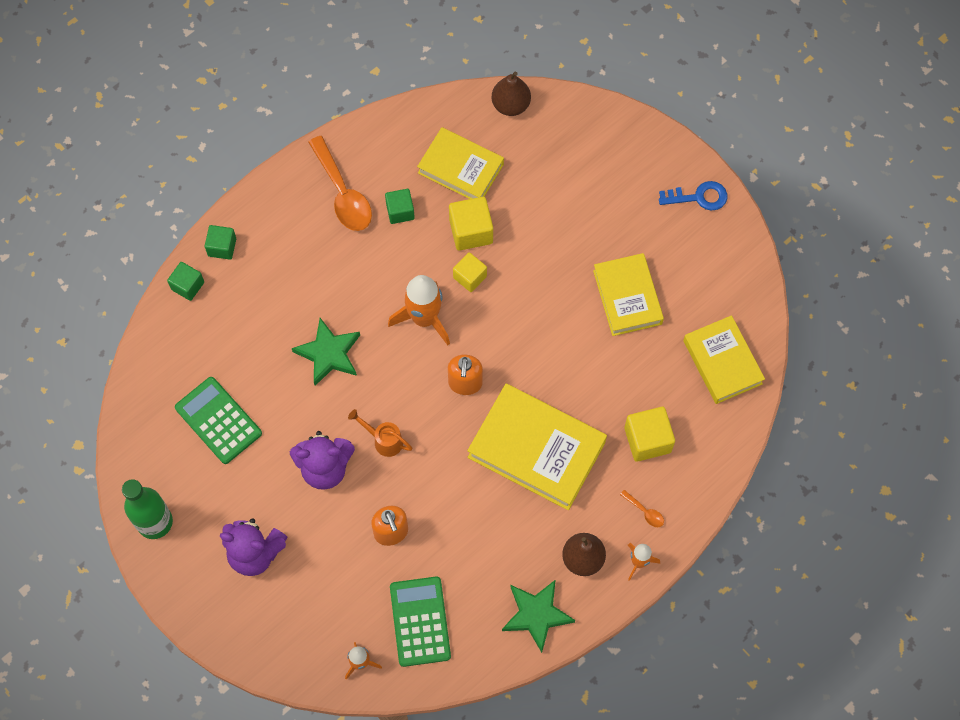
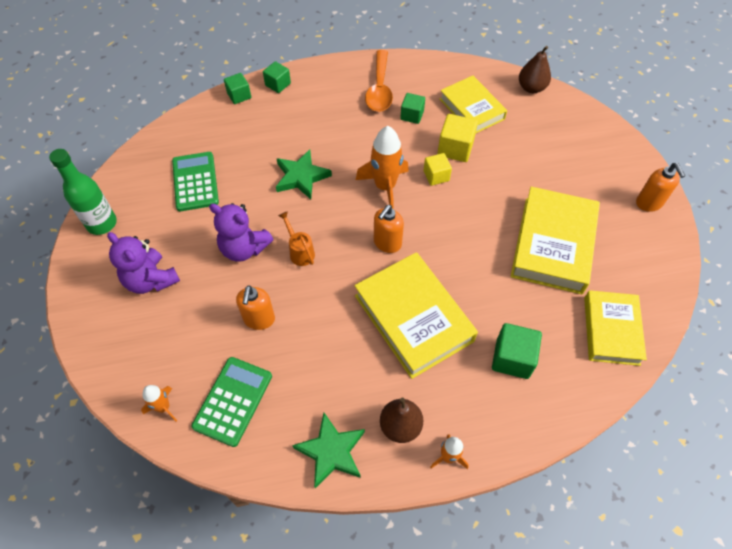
camera: 30 degrees right, 10 degrees down
yellow book [593,253,664,336] -> yellow book [511,186,600,294], size x1.51
orange spoon [620,490,664,527] -> none
yellow cube [624,407,675,462] -> green cube [492,323,542,379]
blue key [659,181,727,210] -> orange soap dispenser [636,163,685,212]

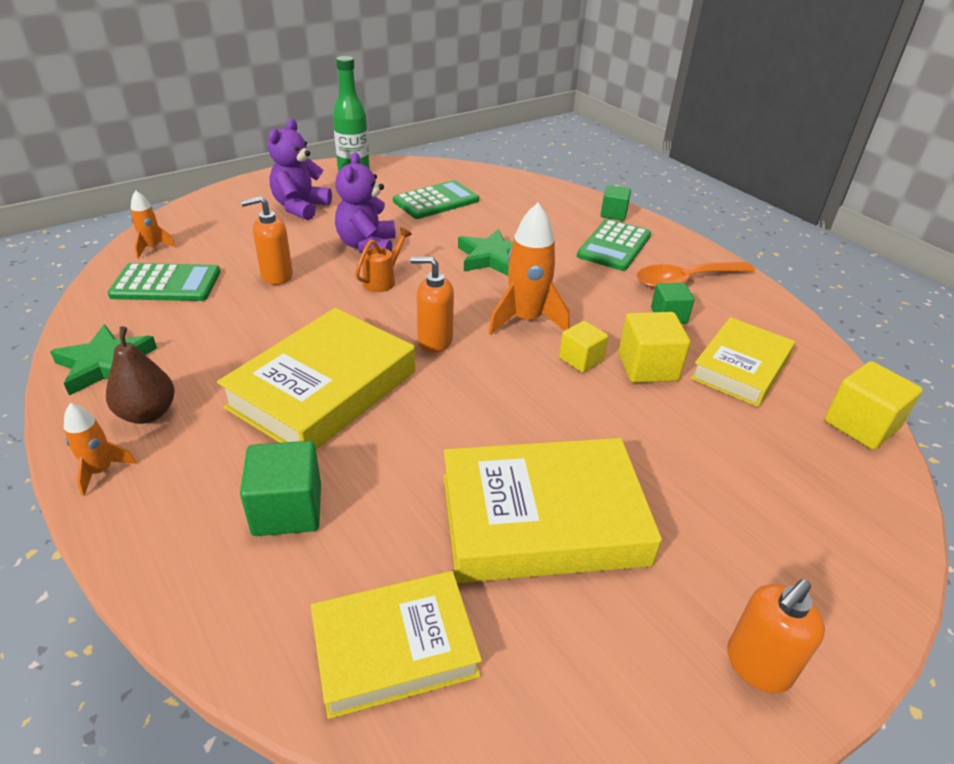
camera: 65 degrees right, 20 degrees down
green cube [224,73,251,104] -> none
brown pear [519,46,551,93] -> yellow cube [824,361,923,450]
none -> green calculator [577,219,651,271]

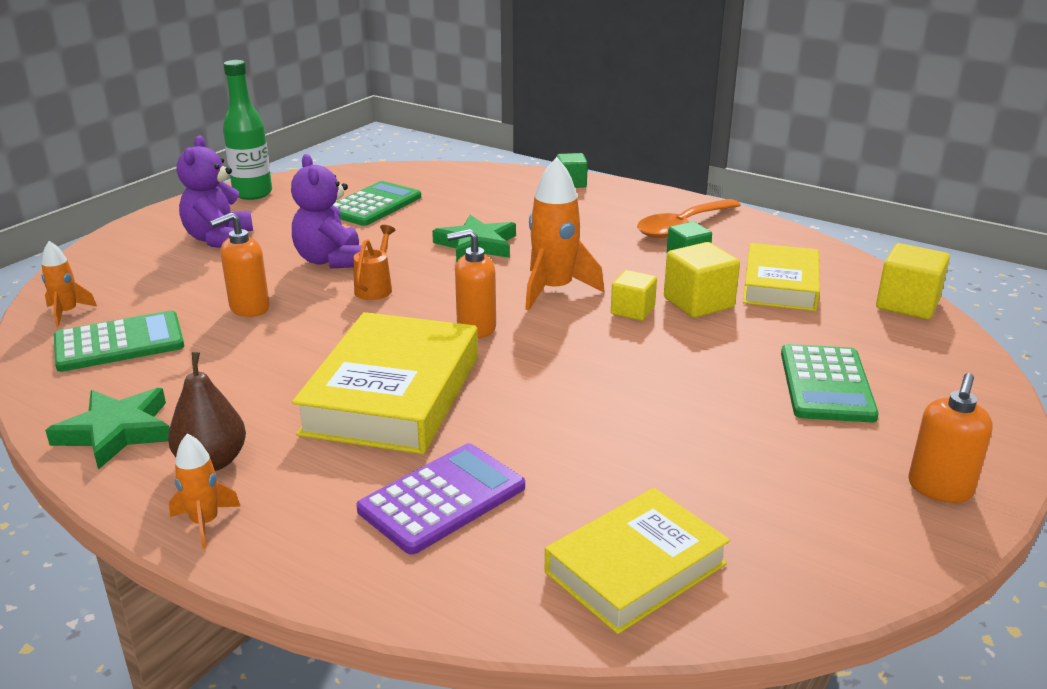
camera: 20 degrees left, 10 degrees down
green cube [240,441,321,536] -> purple calculator [356,443,525,555]
yellow book [444,438,662,583] -> none
green calculator [577,219,651,271] -> green calculator moved to [781,344,879,423]

